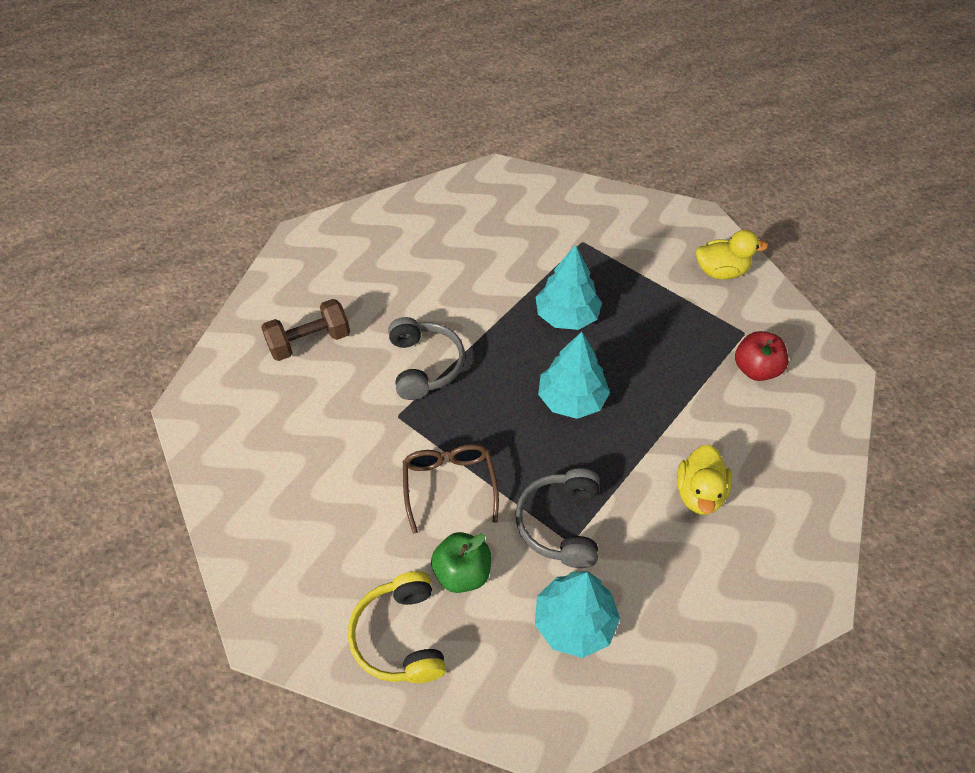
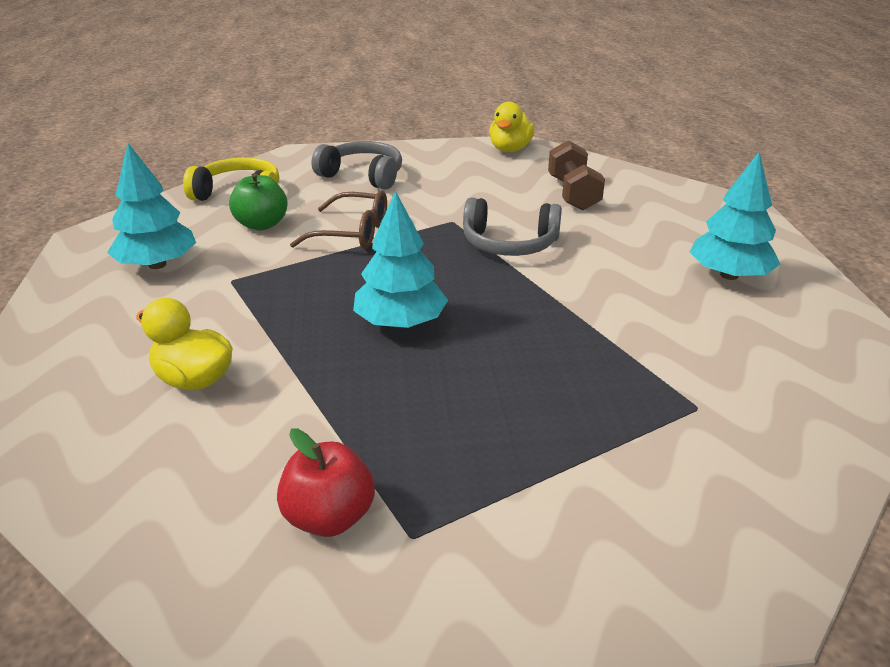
camera: 110 degrees right, 20 degrees down
grey headphones [516,468,600,568] -> grey headphones moved to [312,141,402,189]
turquoise tree [536,245,602,330] -> turquoise tree moved to [690,152,780,280]
yellow duck [696,230,768,280] -> yellow duck moved to [489,102,535,152]

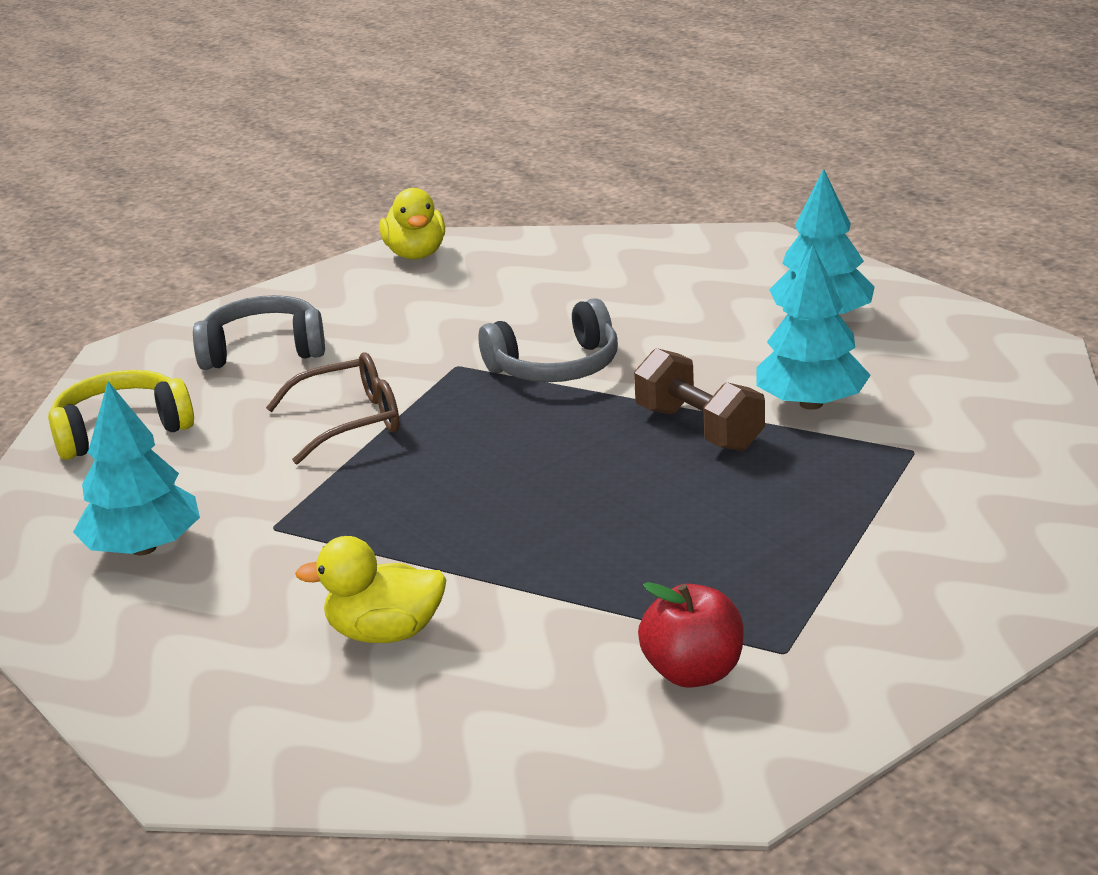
camera: 30 degrees left, 5 degrees down
green apple [229,173,288,230] -> none
turquoise tree [353,191,448,329] -> turquoise tree moved to [756,244,871,410]
brown dumbbell [548,140,605,211] -> brown dumbbell moved to [634,348,765,451]

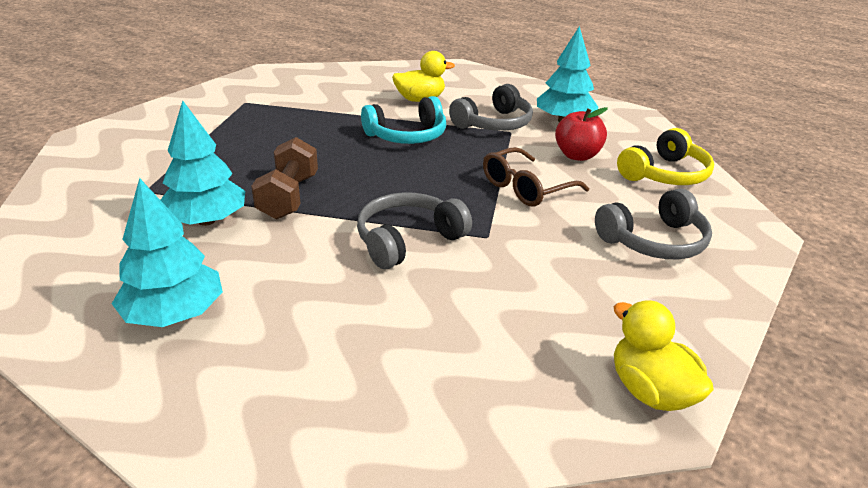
camera: 160 degrees right, 5 degrees up
brown dumbbell [634,348,765,451] -> brown dumbbell turned 60 degrees clockwise [251,137,318,219]
red apple [638,582,744,688] -> red apple moved to [555,107,608,161]
none -> turquoise headphones [361,96,446,144]
none -> grey headphones [449,84,533,131]

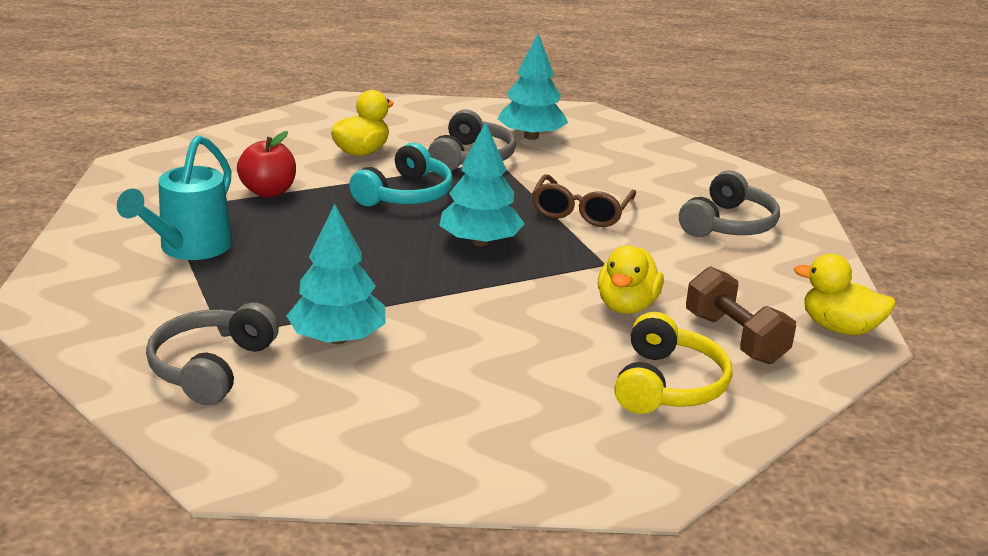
camera: 35 degrees left, 5 degrees down
turquoise tree [112,178,223,327] -> turquoise tree moved to [439,122,524,246]
brown dumbbell [251,137,318,219] -> brown dumbbell moved to [686,266,796,364]
grey headphones [357,192,472,269] -> grey headphones moved to [146,302,279,405]
red apple [555,107,608,161] -> red apple moved to [237,131,296,197]
yellow headphones [617,128,714,185] -> yellow headphones moved to [614,312,732,414]
none -> turquoise watering can [117,135,232,260]
none -> yellow duck [598,245,664,314]

